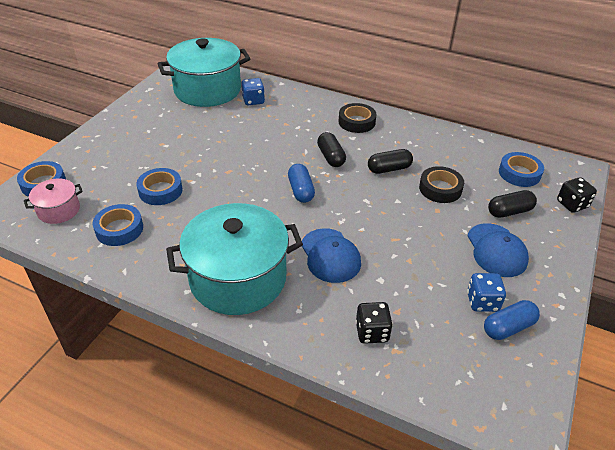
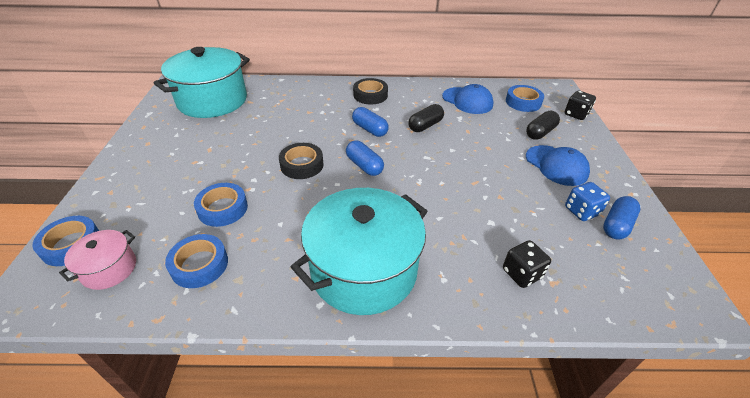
camera: 25 degrees left, 0 degrees up
blue dice [241,78,265,105] -> none
blue cap [302,228,361,283] -> blue cap moved to [442,84,494,114]
black capsule [317,132,346,167] -> blue capsule [352,107,389,137]
black tape [419,166,464,203] -> black tape moved to [279,143,323,179]

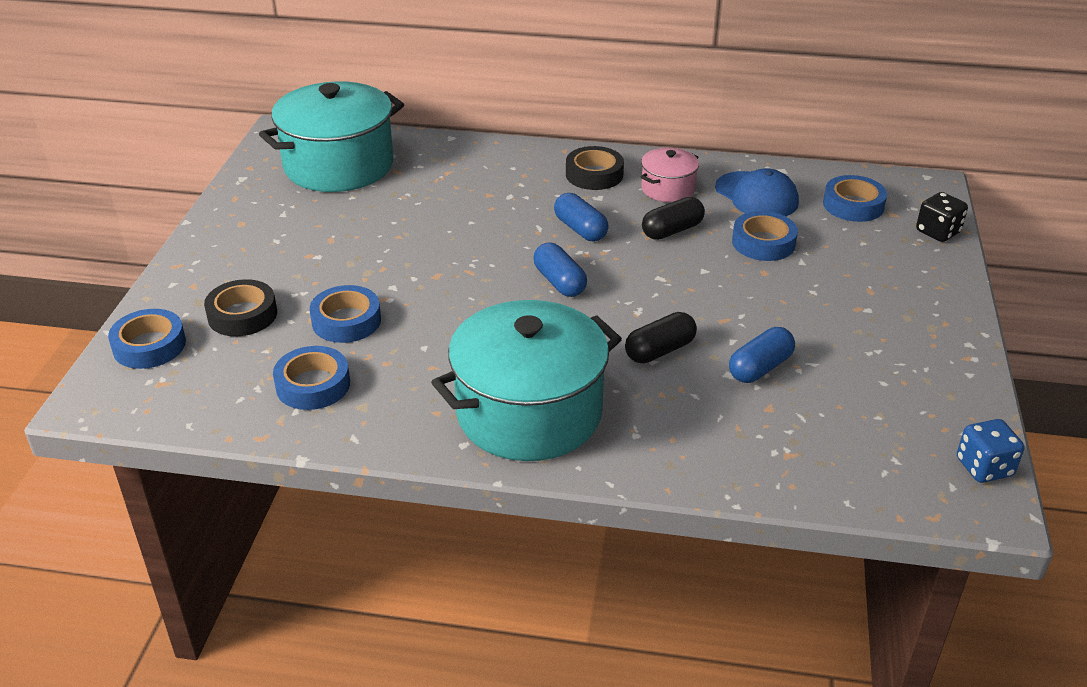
camera: 10 degrees right, 5 degrees down
pink pot [59,230,136,290] -> pink pot moved to [641,148,699,202]
black tape [279,143,323,179] -> black tape moved to [204,279,277,336]
black dice [503,240,551,288] -> none
black capsule [526,111,560,140] -> black capsule moved to [625,312,697,363]
blue cap [526,145,590,186] -> none
blue dice [565,182,610,221] -> blue dice moved to [957,419,1024,483]
blue capsule [603,196,640,240] -> blue capsule moved to [729,327,795,383]
none -> blue tape [732,211,798,261]

